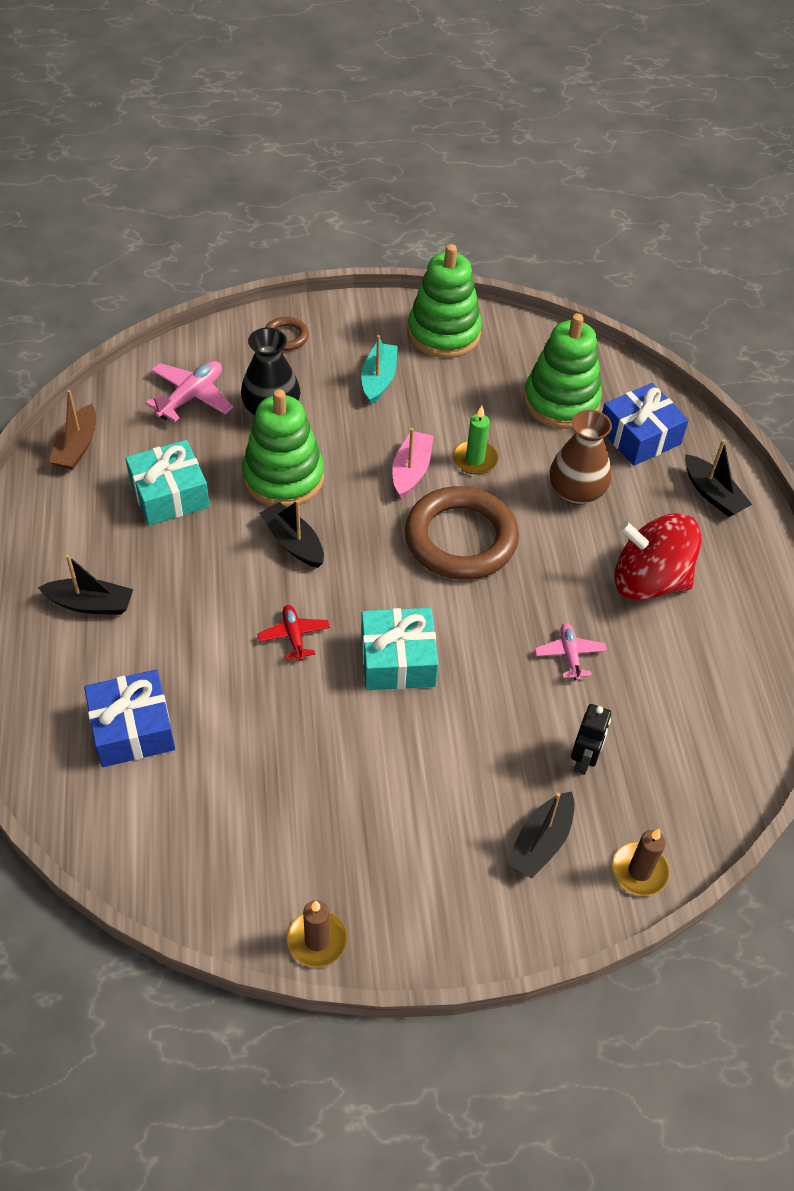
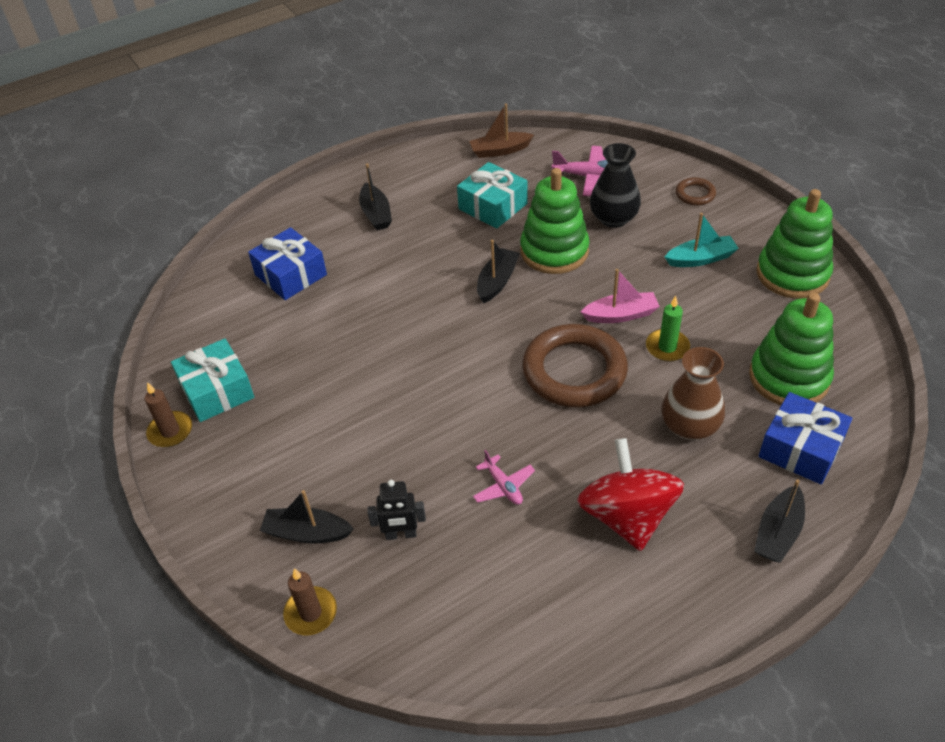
camera: 70 degrees right, 5 degrees down
red plane [257,605,330,661] -> none
turquoise gift [361,608,438,690] -> turquoise gift moved to [171,339,255,422]
pink plane [535,623,607,681] -> pink plane turned 90 degrees clockwise [473,450,535,505]

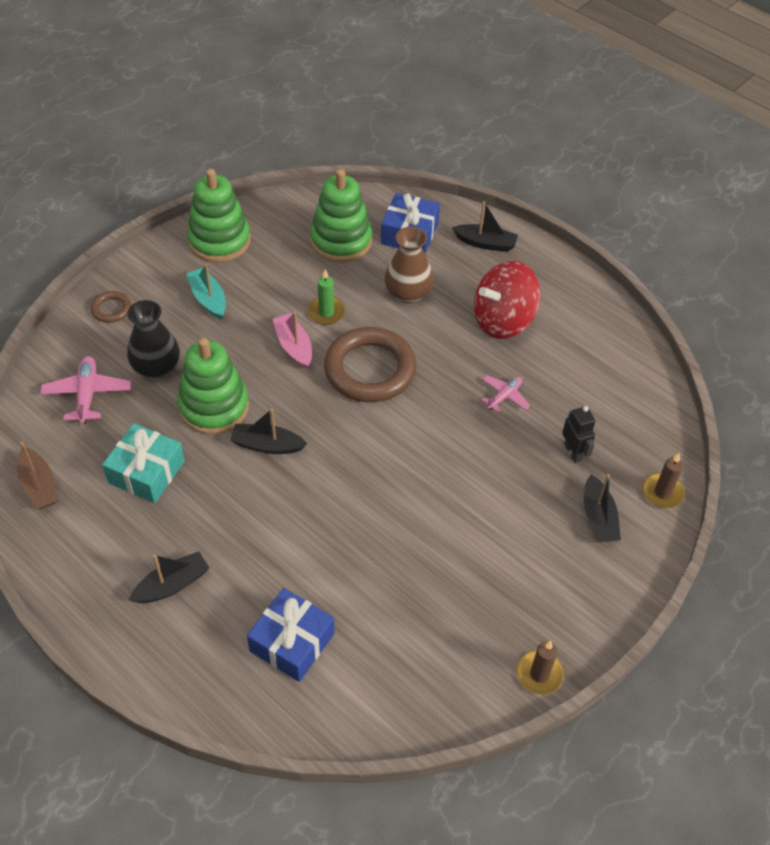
camera: 110 degrees left, 5 degrees up
turquoise gift [171,339,255,422] -> none

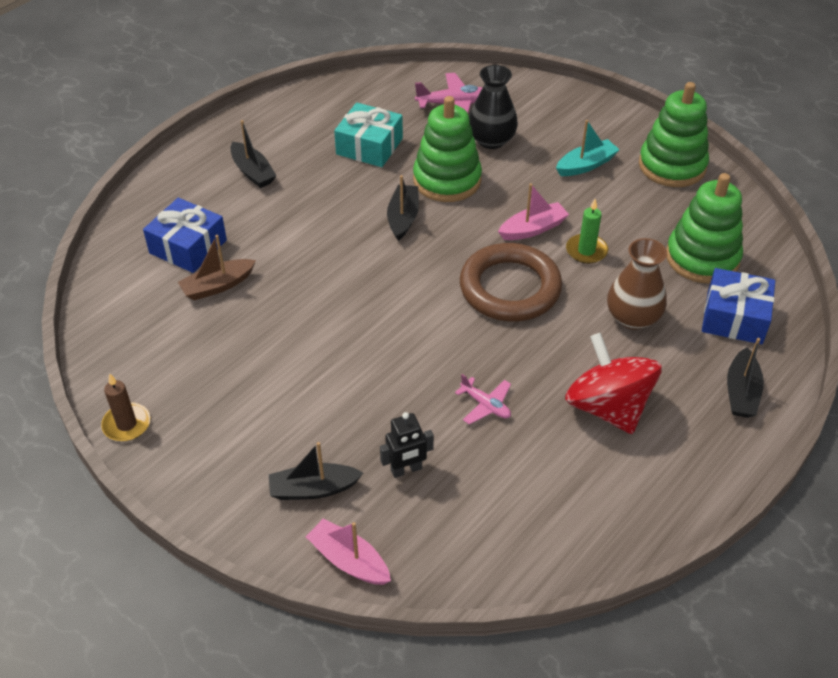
camera: 90 degrees right, 5 degrees down
brown boat [17,442,58,509] -> brown boat moved to [178,235,256,300]
brown ring [91,291,131,323] -> none
brown candle [643,453,685,508] -> pink boat [306,519,391,585]

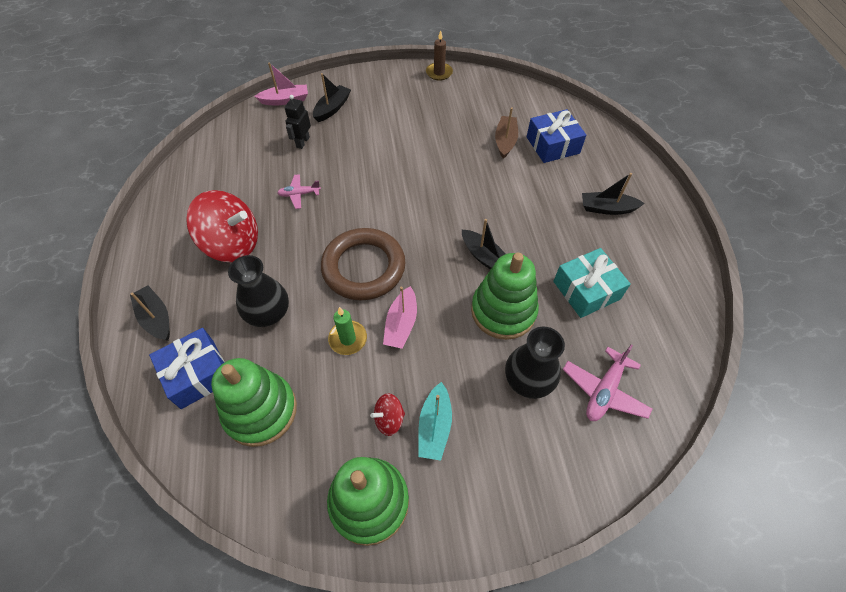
camera: 130 degrees right, 10 degrees up
brown vase [607,238,667,330] -> black vase [228,255,289,327]
none -> red spinning top [370,393,405,436]

